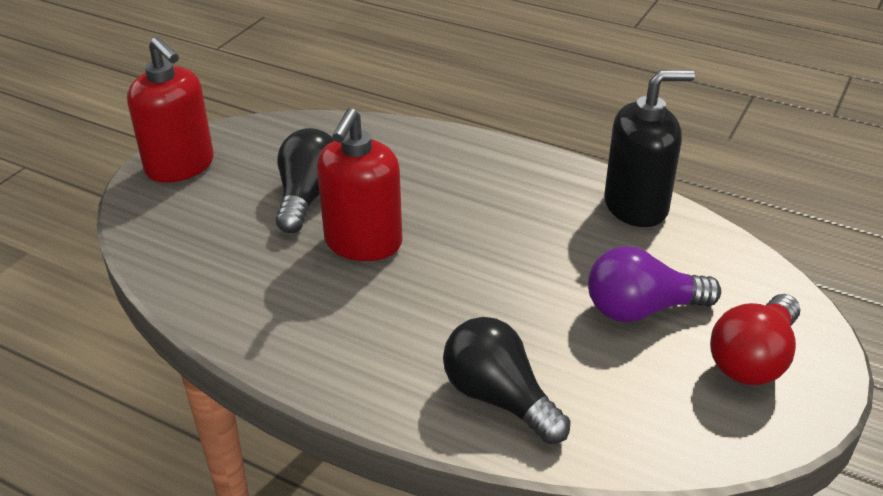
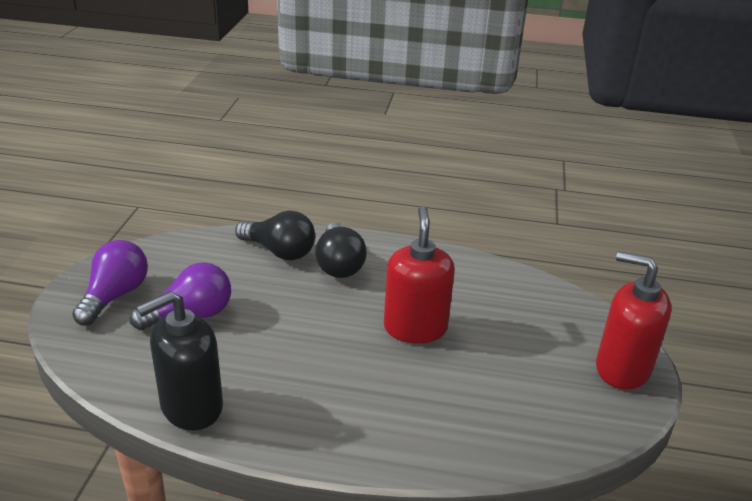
camera: 160 degrees right, 5 degrees down
black light bulb [276,128,335,233] -> black light bulb moved to [315,222,367,278]
red light bulb [710,294,800,385] -> purple light bulb [72,240,148,326]

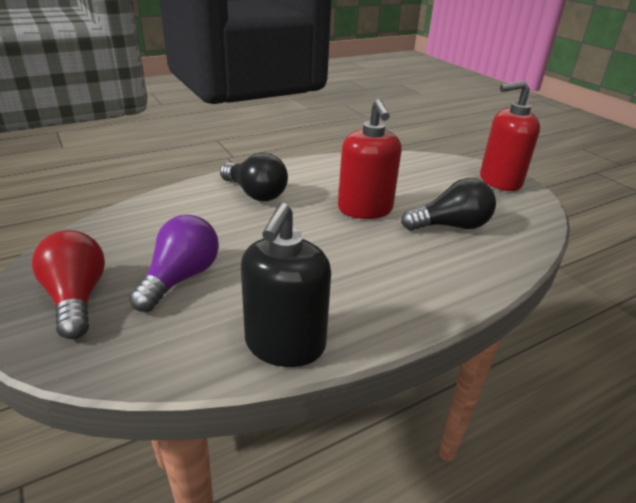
camera: 40 degrees left, 0 degrees up
purple light bulb [72,240,148,326] -> red light bulb [32,230,105,339]
black light bulb [235,210,315,260] -> black light bulb moved to [401,178,496,230]
red soap dispenser [384,206,455,343] -> red soap dispenser turned 150 degrees counterclockwise [338,99,402,219]

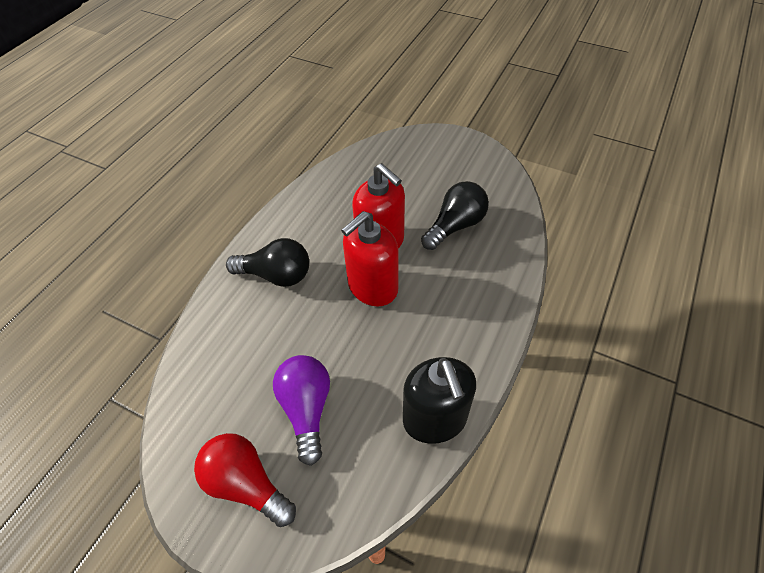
camera: 30 degrees left, 20 degrees up
red soap dispenser [480,81,540,191] -> red soap dispenser moved to [341,211,399,306]

